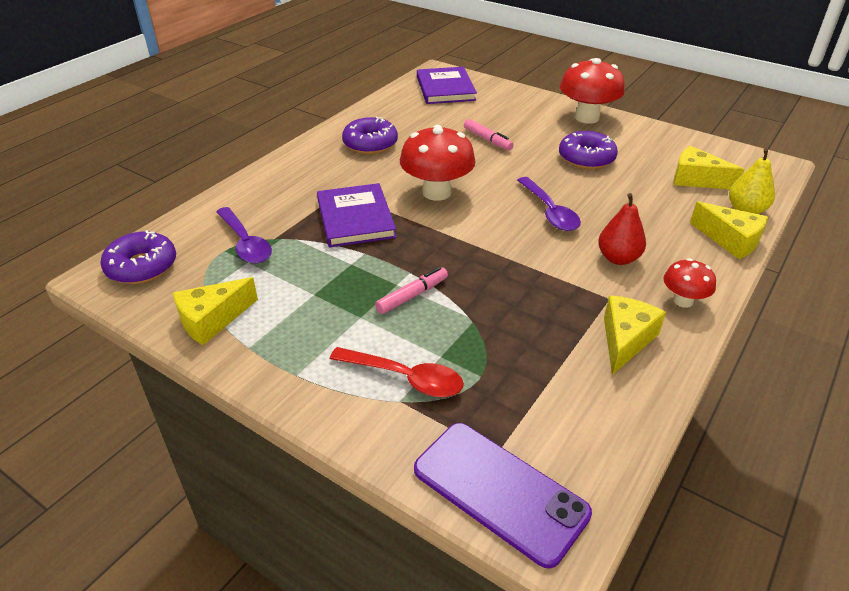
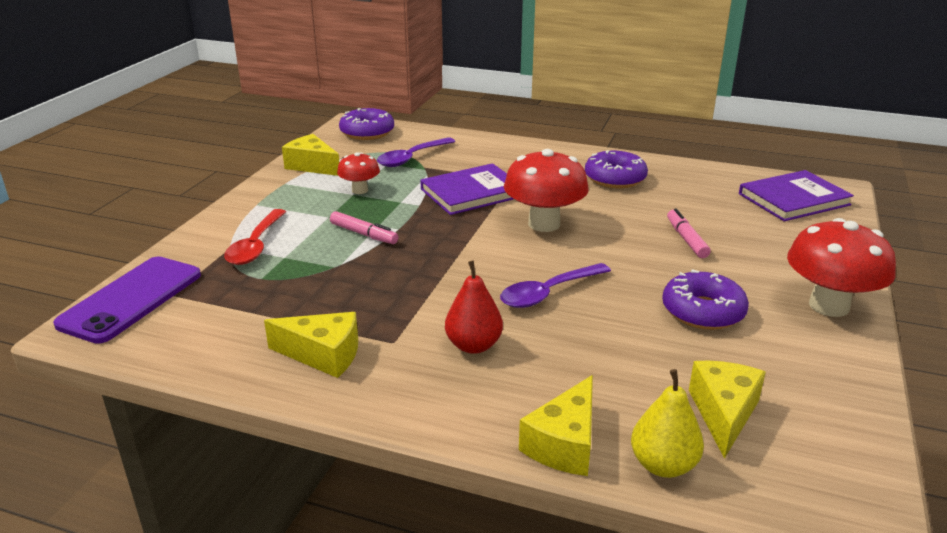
camera: 75 degrees right, 10 degrees down
pink marker [464,119,513,151] -> pink marker turned 135 degrees clockwise [667,209,711,258]
red mushroom [663,258,716,308] -> red mushroom moved to [337,152,380,194]

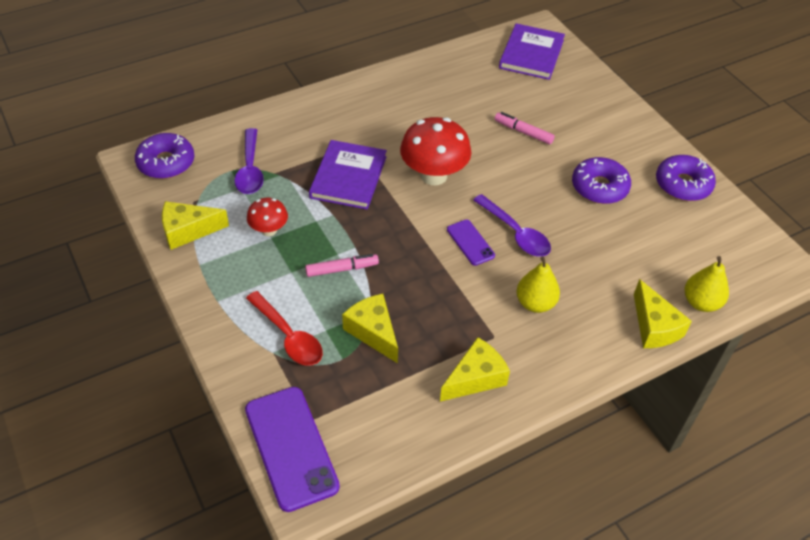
camera: 50 degrees left, 20 degrees up
red pear [445,261,503,354] -> yellow pear [517,256,560,313]
purple spoon [500,263,611,308] -> purple spoon turned 45 degrees counterclockwise [473,194,551,257]
purple donut [585,150,648,188] -> purple donut moved to [656,155,716,201]
yellow cheese [689,361,766,459] -> yellow cheese moved to [342,294,398,363]
red mushroom [787,218,896,317] -> none
none -> purple phone [447,220,495,266]

